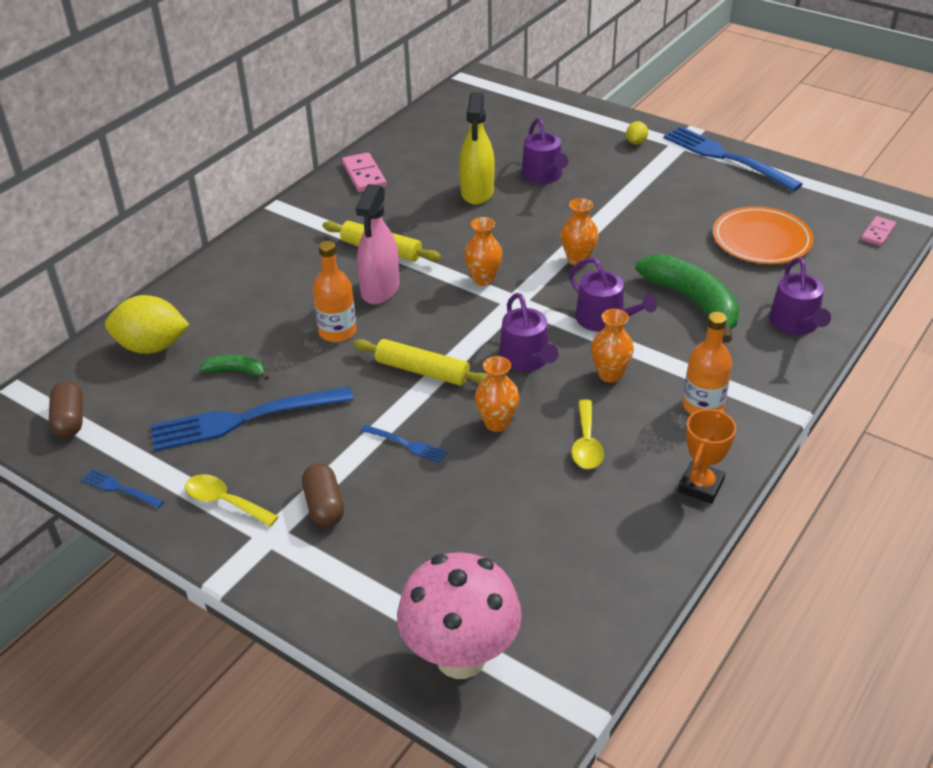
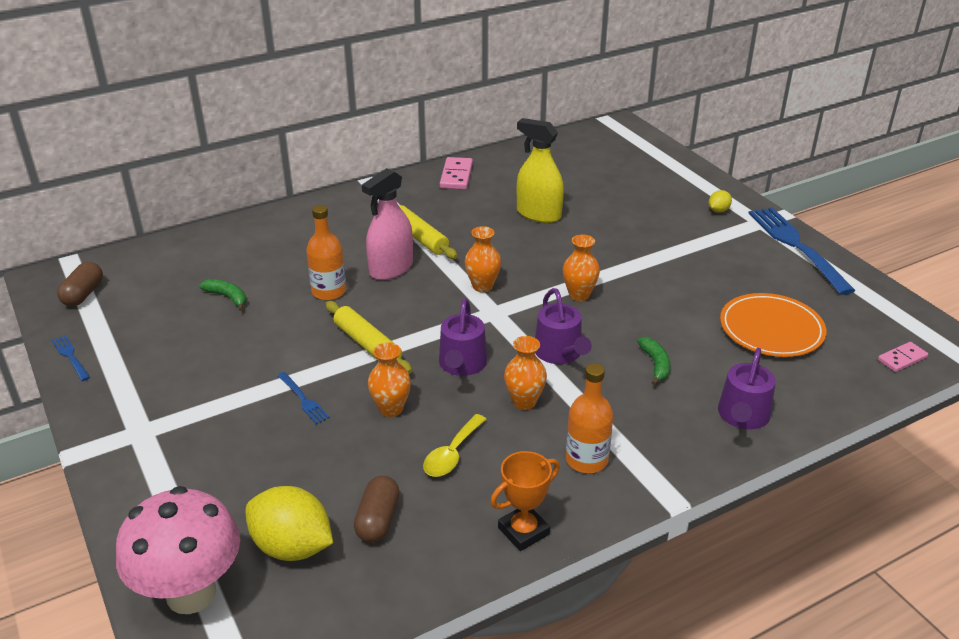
camera: 25 degrees right, 5 degrees down
yellow lemon [105,295,189,354] -> yellow lemon moved to [245,486,333,561]
blue fork [151,386,353,451] -> none
yellow spoon [185,474,279,527] -> none
brown capsule [302,463,344,527] -> brown capsule moved to [354,476,400,543]
yellow spray bottle [459,92,494,205] -> yellow spray bottle turned 90 degrees clockwise [517,118,564,223]
purple watering can [521,118,568,184] -> none
green banana [635,254,739,343] -> green banana [637,337,670,385], size x0.48

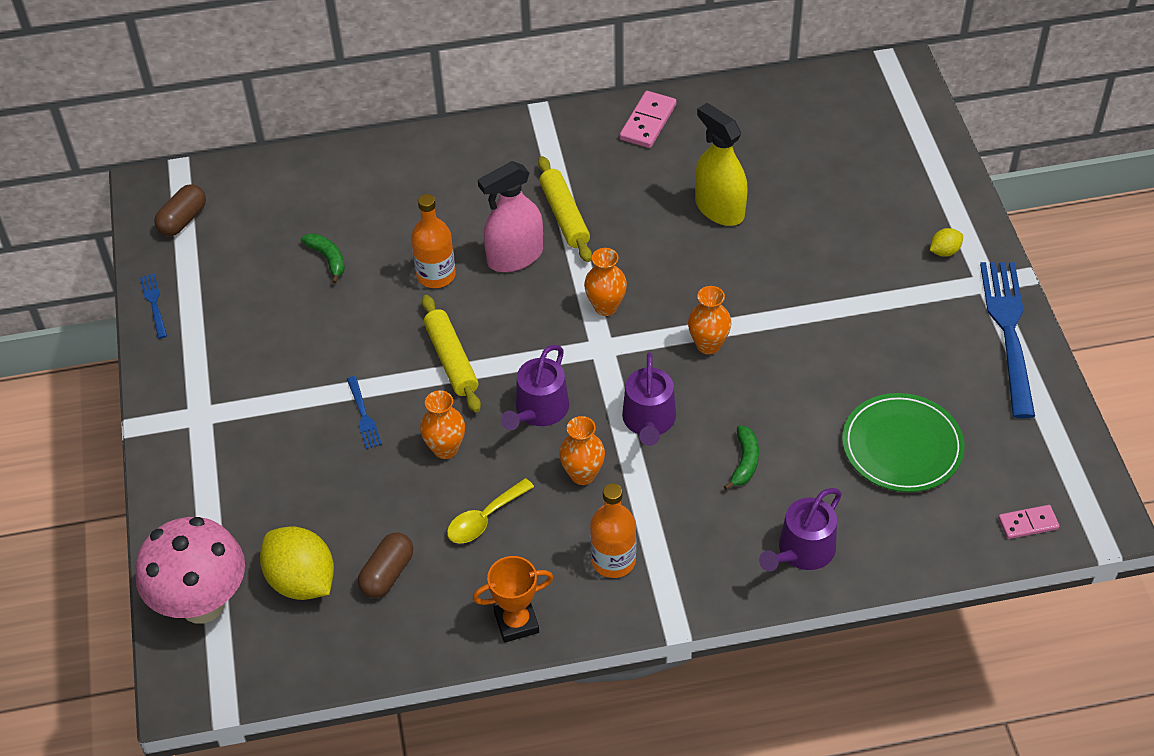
camera: 20 degrees right, 15 degrees up
orange plate [720,293,826,357] -> green plate [842,393,965,492]

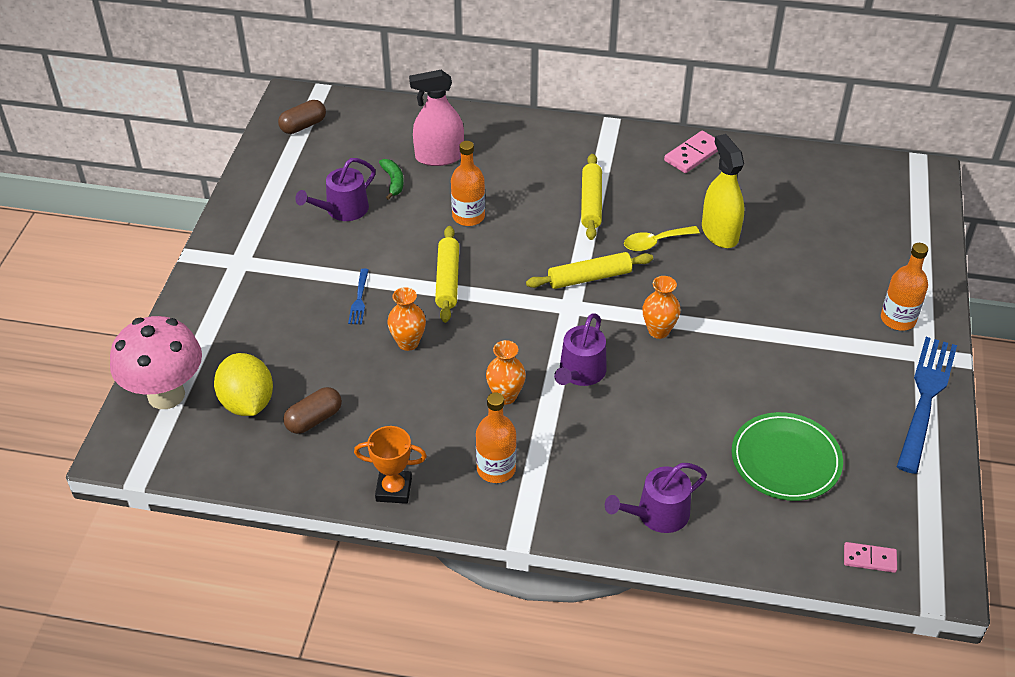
camera: 20 degrees right, 5 degrees down
blue fork [140,274,167,339] -> none
yellow spoon [447,478,534,544] -> yellow spoon moved to [624,226,700,251]
pink spray bottle [478,161,543,272] -> pink spray bottle moved to [409,70,464,166]
purple watering can [501,345,569,430] -> purple watering can moved to [295,158,376,221]
orange vase [584,248,627,316] -> yellow rolling pin [526,252,653,289]
green banana [724,425,759,490] -> none
yellow lemon [930,228,963,257] -> orange bottle [881,243,928,331]

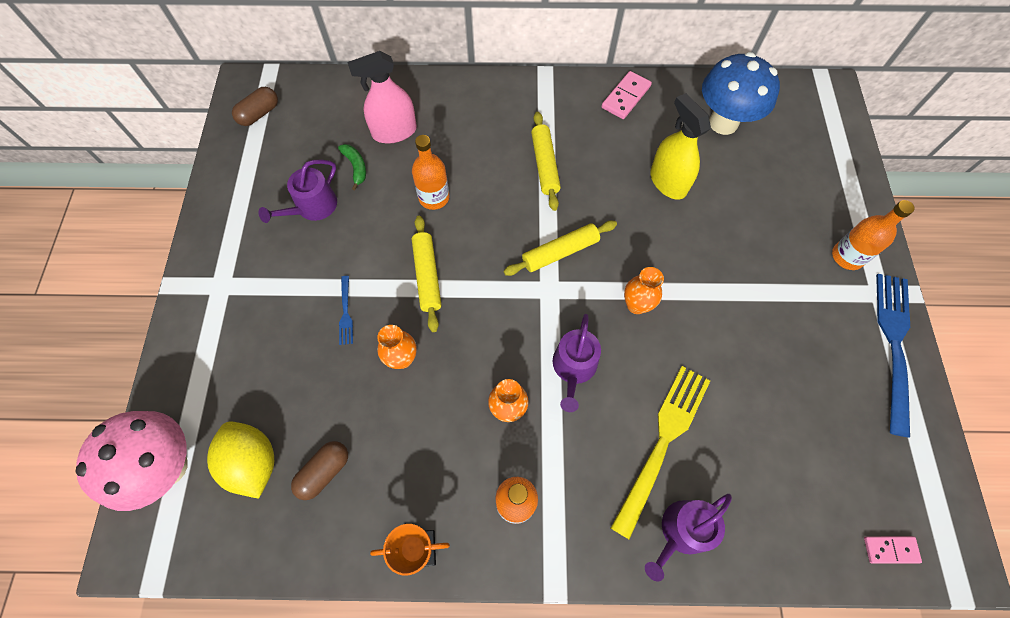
camera: 10 degrees left, 20 degrees up
yellow spoon [624,226,700,251] -> none
green plate [731,412,843,501] -> none
none -> yellow fork [611,366,710,540]
none -> blue mushroom [702,52,780,135]

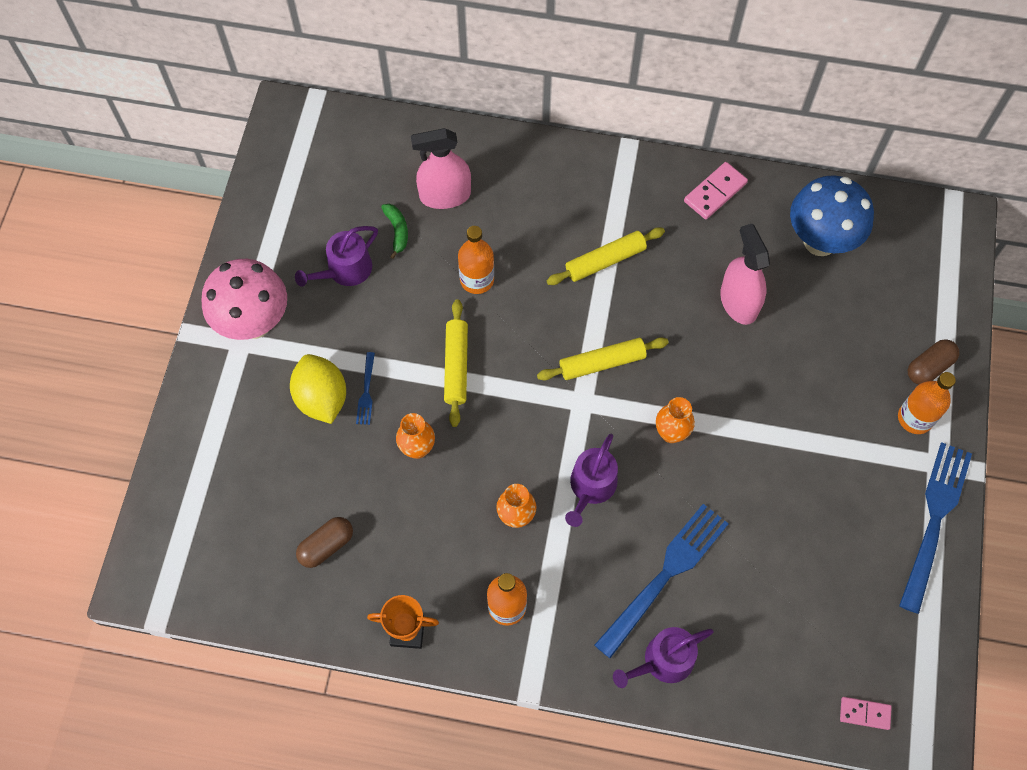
camera: 10 degrees right, 0 degrees up
pink mushroom [76,411,188,511] -> pink mushroom moved to [202,259,287,340]
yellow lemon [207,422,274,499] -> yellow lemon moved to [290,354,346,424]
brown capsule [232,87,278,126] -> brown capsule moved to [908,339,959,384]
yellow rolling pin [531,112,561,211] -> yellow rolling pin turned 60 degrees clockwise [547,227,665,285]
yellow fork [611,366,710,540] -> blue fork [594,504,729,658]
yellow spray bottle [650,93,711,200] -> pink spray bottle [720,224,770,325]

